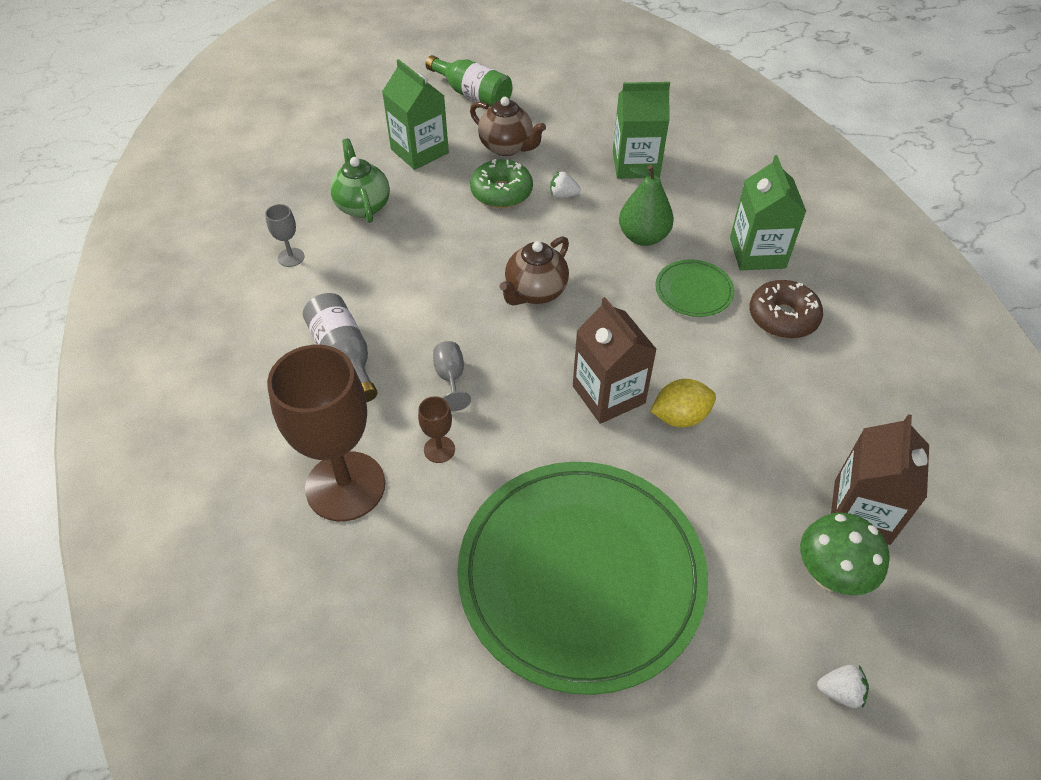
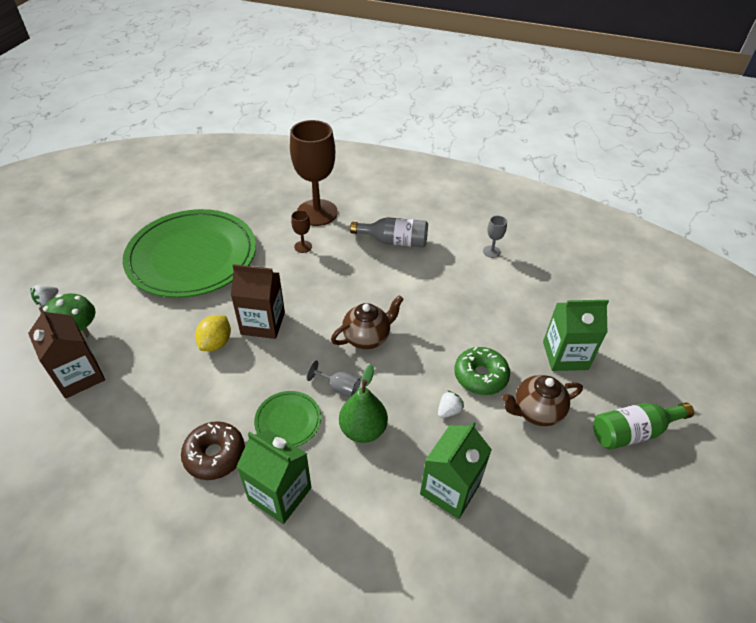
camera: 125 degrees right, 5 degrees down
green teapot [330,138,390,223] -> none
grey goblet [433,341,471,411] -> grey goblet moved to [307,360,360,397]
brown teapot [500,236,569,305] -> brown teapot turned 75 degrees clockwise [331,295,404,349]

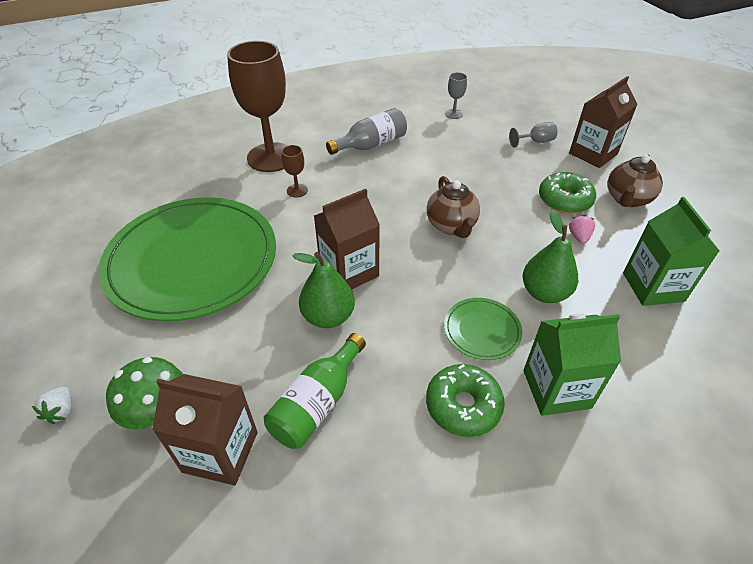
camera: 40 degrees left, 0 degrees up
brown donut [181,421,245,480] -> green donut [426,364,505,437]
yellow lemon [195,315,231,351] -> green pear [293,252,355,328]
grey goblet [307,360,360,397] -> grey goblet moved to [509,122,557,148]
brown teapot [331,295,404,349] -> brown teapot turned 150 degrees clockwise [427,176,480,238]
white strawberry [438,390,464,418] -> pink strawberry [569,215,595,244]
green carton [543,300,609,371] -> brown carton [569,76,638,168]
green bottle [593,403,694,450] -> green bottle moved to [264,333,366,449]

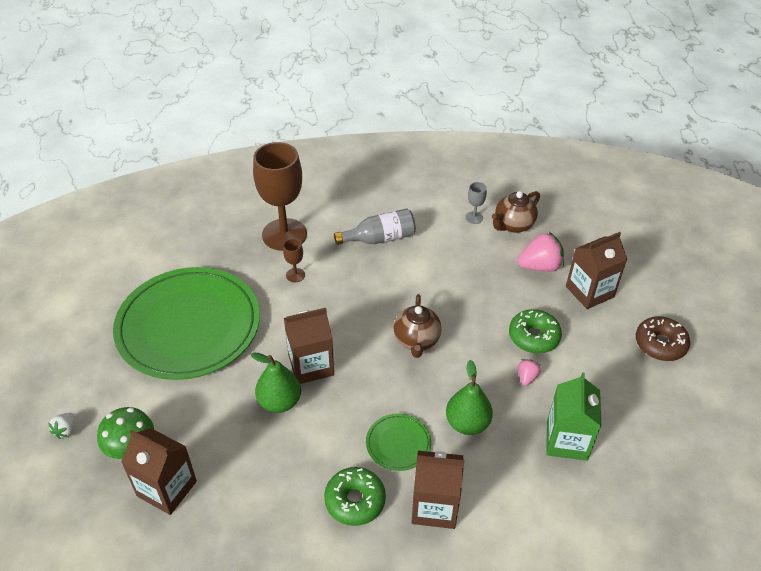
camera: 15 degrees right, 0 degrees up
green bottle [264,333,366,449] -> none
grey goblet [509,122,557,148] -> pink strawberry [517,232,564,272]
green carton [523,313,621,416] -> brown carton [411,451,464,529]
brown teapot [608,154,663,207] -> brown teapot moved to [492,191,540,233]
none -> brown donut [636,316,690,361]

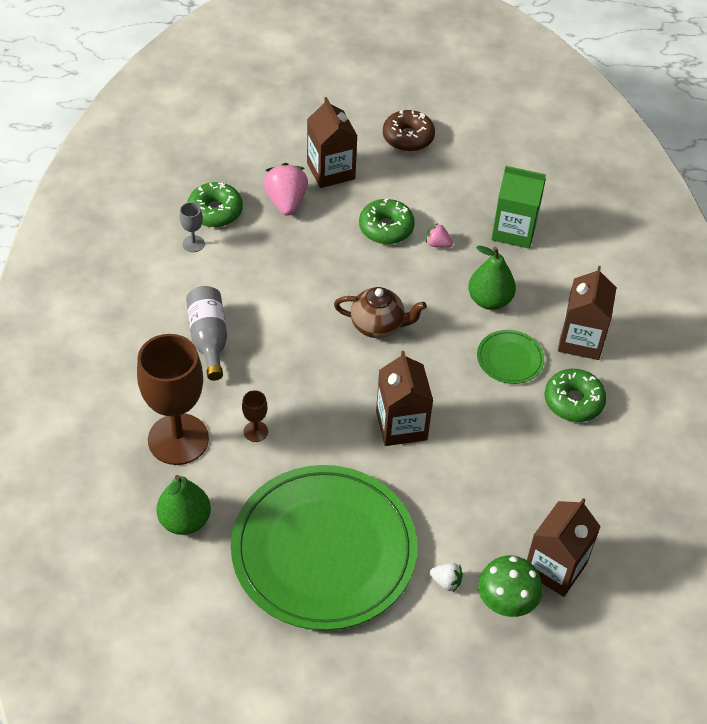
camera: 85 degrees left, 5 degrees up
white strawberry [48,413,75,439] -> white strawberry moved to [430,563,463,592]
green pear [251,352,301,413] -> green pear moved to [156,475,211,535]
brown teapot [492,191,540,233] -> green donut [187,182,243,227]

